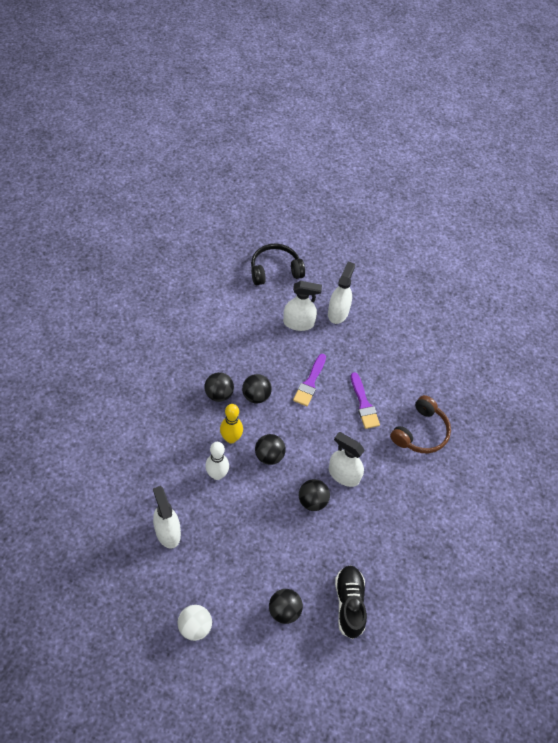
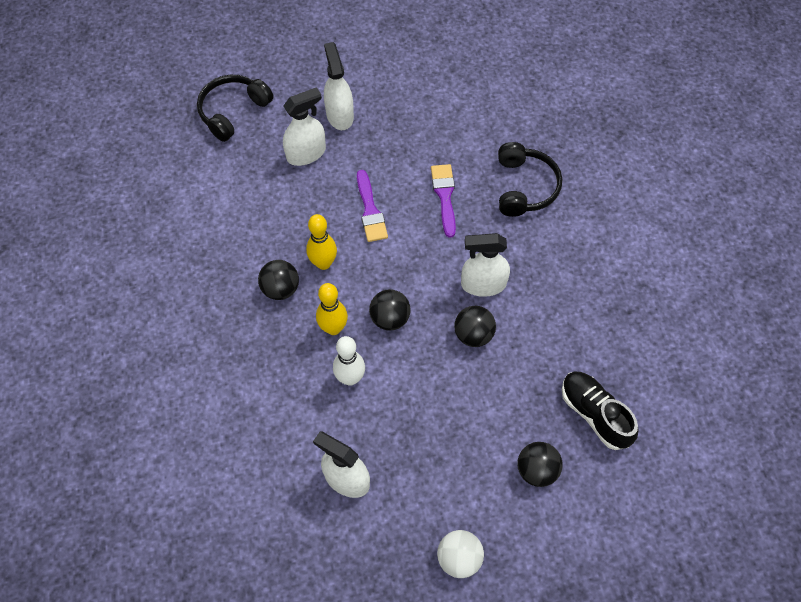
camera: 30 degrees left, 5 degrees up
black ball [242,374,272,403] -> yellow bowling pin [306,214,337,270]
purple brush [351,372,380,429] -> purple brush turned 135 degrees counterclockwise [431,164,456,238]
brown headphones [390,395,451,453] -> black headphones [498,142,562,217]

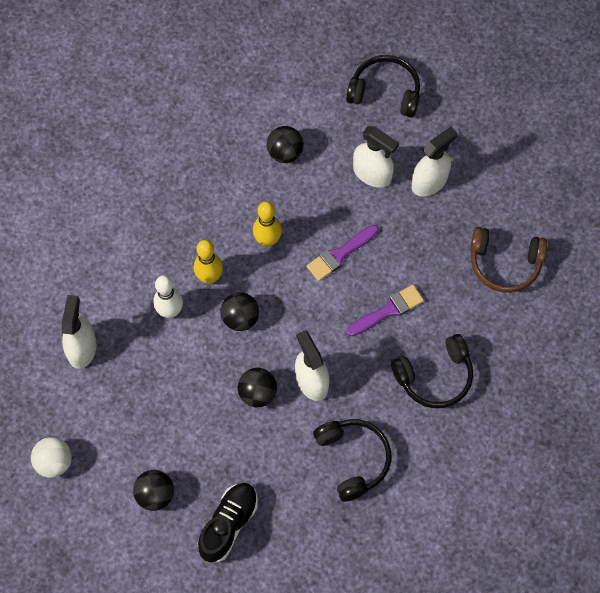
camera: 65 degrees right, 5 degrees up
black ball [258,260,299,300] -> black ball moved to [267,126,304,163]
none -> black headphones [313,419,391,502]
none -> brown headphones [470,227,547,293]

